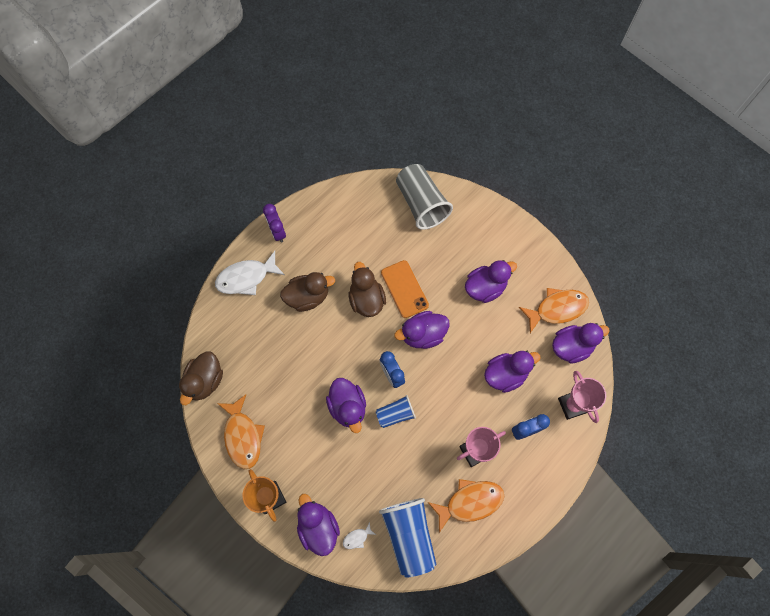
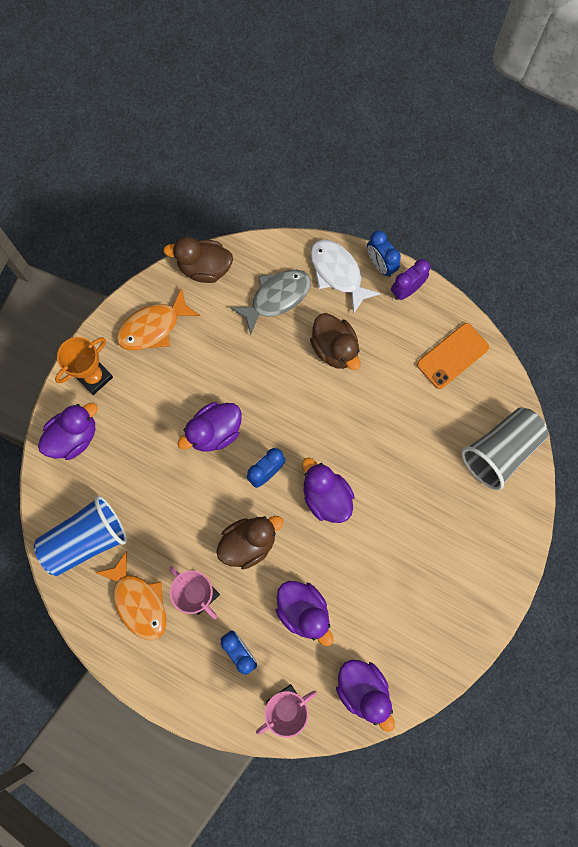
camera: 75 degrees right, 5 degrees up
white fish [343,522,376,549] -> none
brown duck [349,262,386,317] -> brown duck moved to [216,516,283,570]
blue cup [376,395,416,428] -> none
orange phone [381,260,429,318] -> orange phone moved to [417,323,489,389]
purple duck [465,260,517,303] -> none
orange fish [519,288,589,333] -> none
none -> grey fish [231,269,311,335]
none -> blue clock [367,230,401,277]

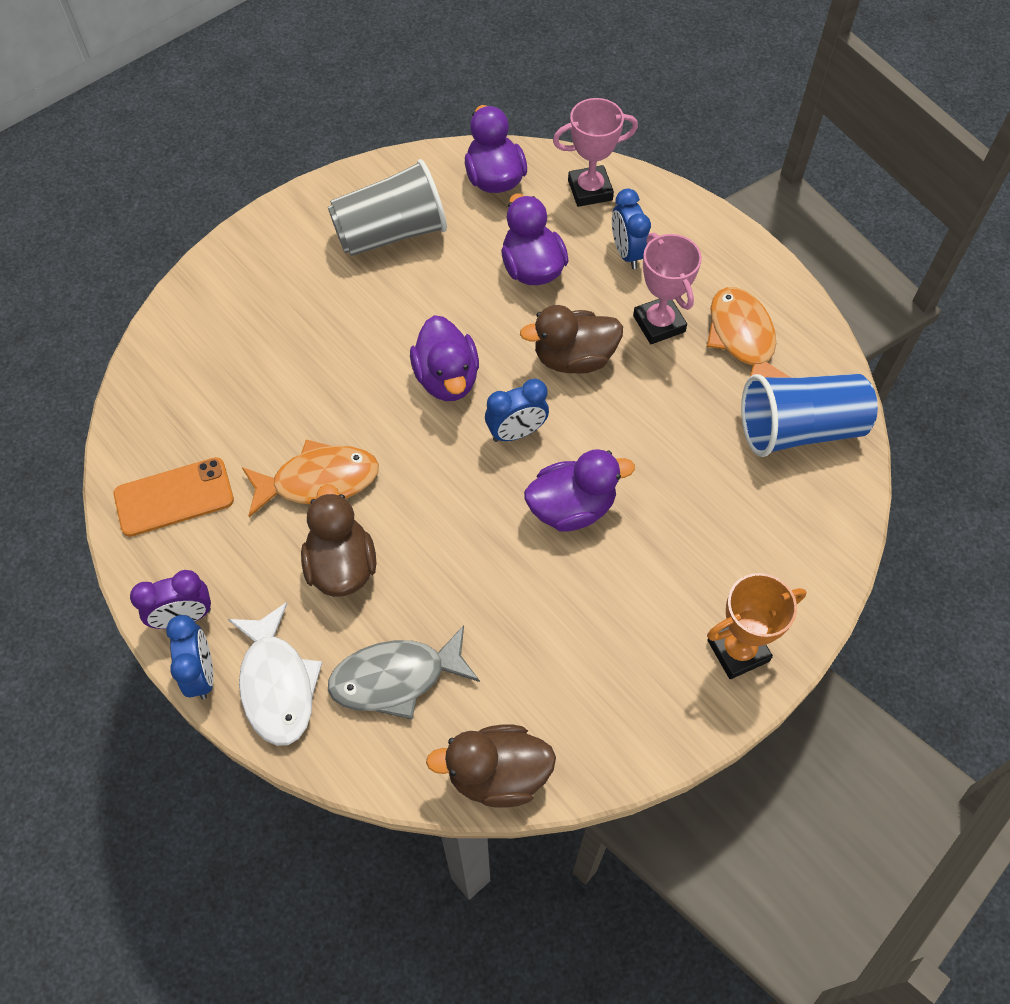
camera: 160 degrees left, 15 degrees down
purple duck [38,403,98,460] -> none
orange fish [116,288,200,351] -> orange fish moved to [242,440,379,517]
brown duck [163,237,233,283] -> brown duck turned 150 degrees clockwise [426,725,556,808]
grey cup [461,407,548,490] -> grey cup moved to [328,159,447,256]

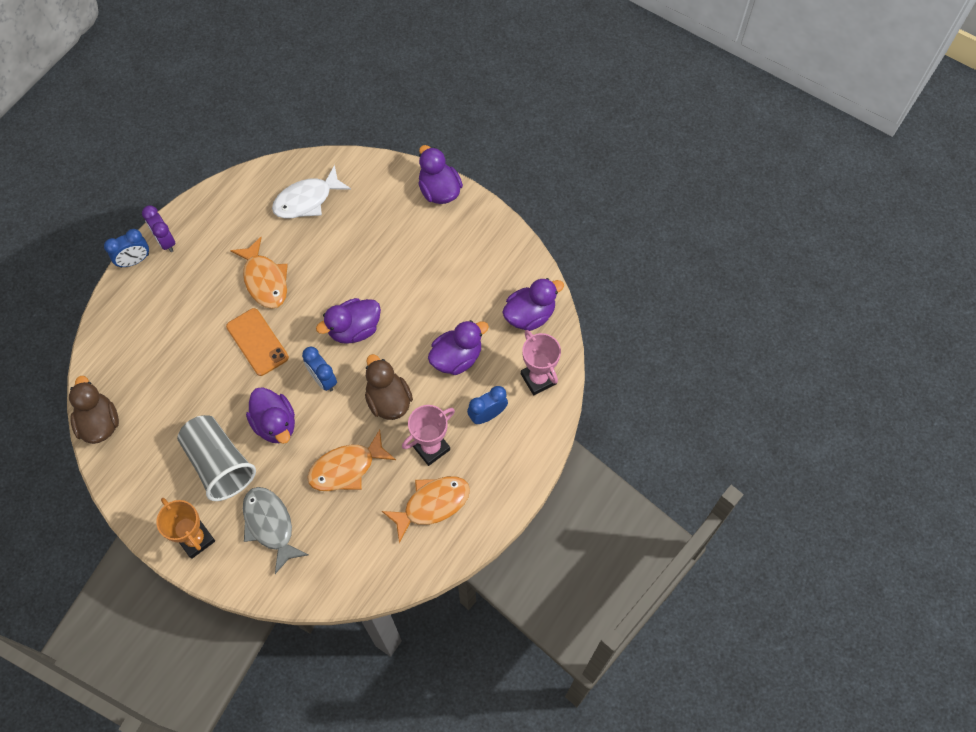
camera: 75 degrees right, 5 degrees up
orange phone [114,457,234,537] -> orange phone moved to [226,308,289,376]
white fish [228,602,322,746] -> white fish moved to [272,165,351,219]
brown duck [301,484,376,597] -> none
grey cup [328,159,447,256] -> grey cup moved to [177,415,256,501]
grey fish [328,625,480,719] -> grey fish moved to [243,487,309,574]
blue cup [741,374,878,457] -> none
none -> orange fish [307,430,396,491]
none -> purple duck [419,145,463,204]

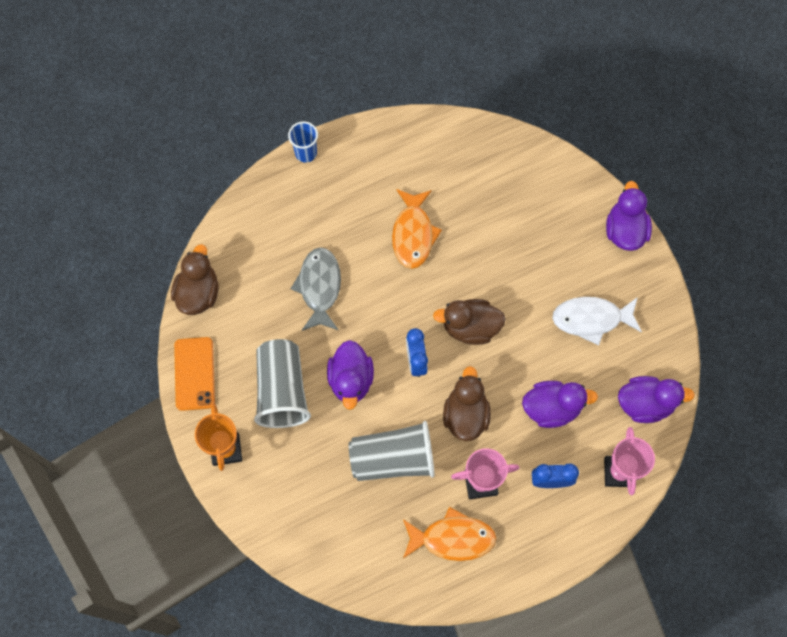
camera: 30 degrees right, 5 degrees up
blue clock [104,229,149,268] -> blue cup [288,121,318,163]
purple clock [142,206,175,252] -> none
orange phone [226,308,289,376] -> orange phone moved to [174,337,215,411]
grey fish [243,487,309,574] -> grey fish moved to [291,247,341,331]
white fish [272,165,351,219] -> white fish moved to [552,297,642,345]
orange fish [307,430,396,491] -> grey cup [349,421,435,481]
purple duck [316,298,381,344] -> brown duck [433,299,506,345]

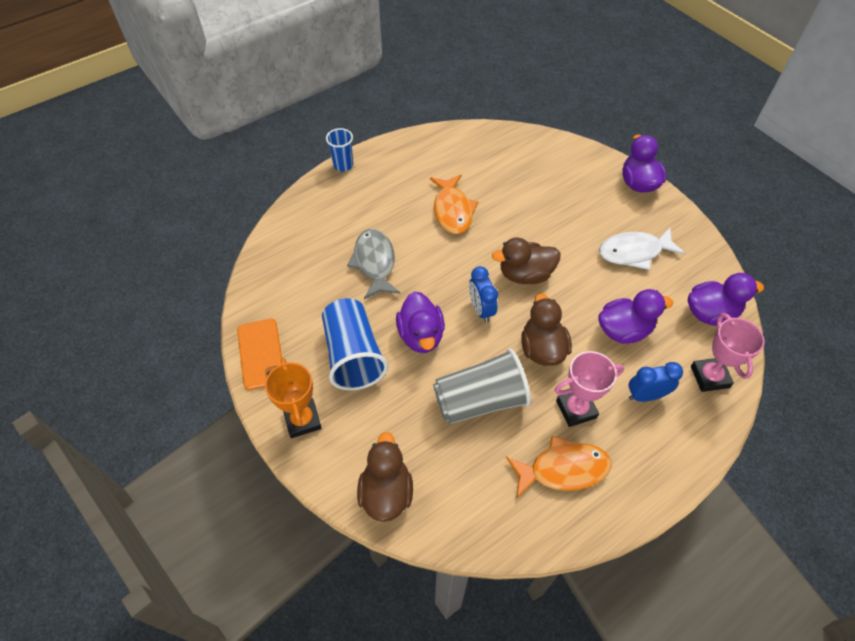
camera: 10 degrees left, 15 degrees down
brown duck [171,244,218,315] -> brown duck moved to [357,432,413,522]
grey cup [254,339,311,428] -> blue cup [322,298,388,390]

